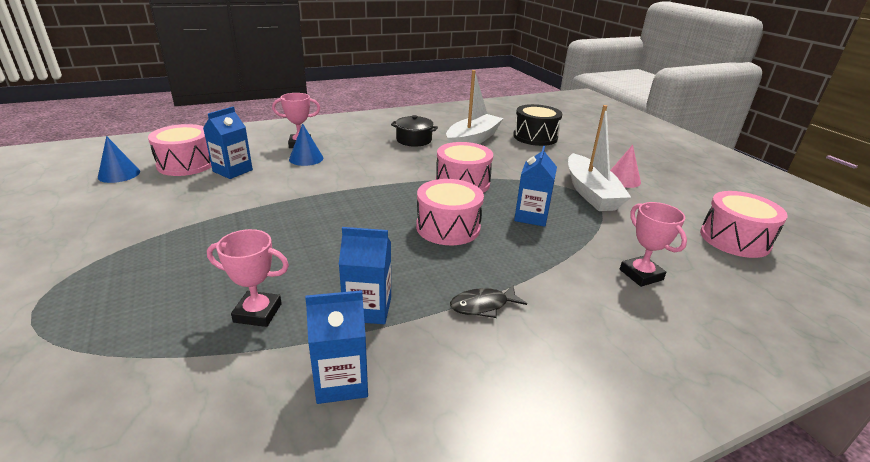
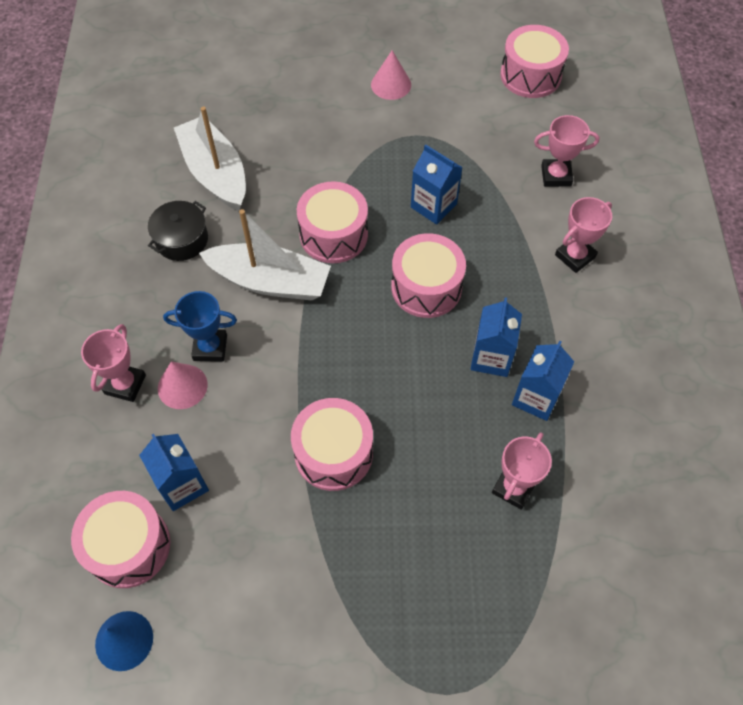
camera: 65 degrees left, 30 degrees up
blue cone [289,123,323,166] -> pink cone [158,361,208,409]
blue carton [305,290,368,404] -> blue carton moved to [471,297,522,377]
black fish [450,285,527,318] -> none
black drum [513,104,562,146] -> none
white boat [568,105,631,211] -> white boat moved to [199,209,331,301]
none -> blue trophy [163,291,237,362]
none -> pink drum [291,398,373,491]
none -> pink trophy [555,197,612,273]

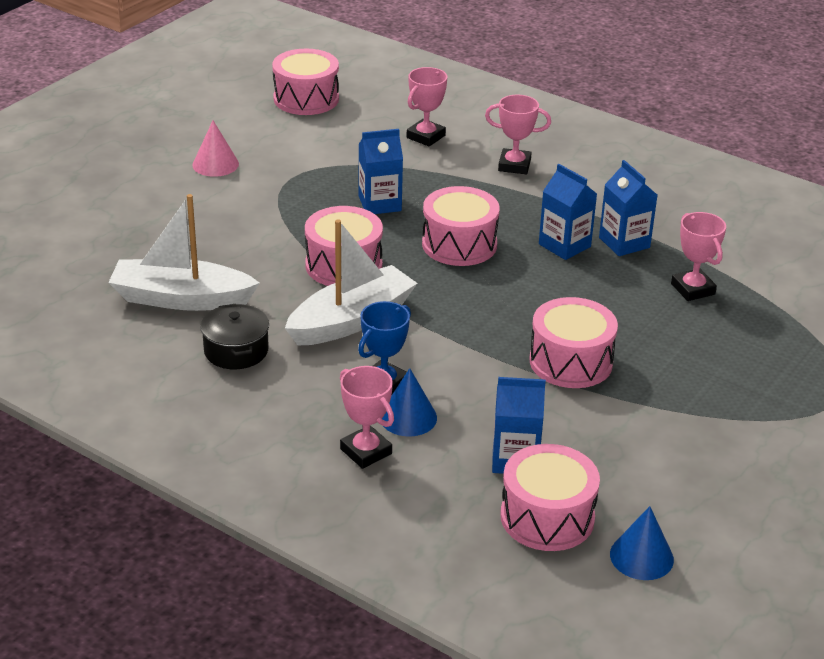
camera: 55 degrees left, 25 degrees down
pink cone [158,361,208,409] -> blue cone [382,368,437,437]
pink trophy [555,197,612,273] -> pink trophy turned 75 degrees counterclockwise [485,95,551,174]

